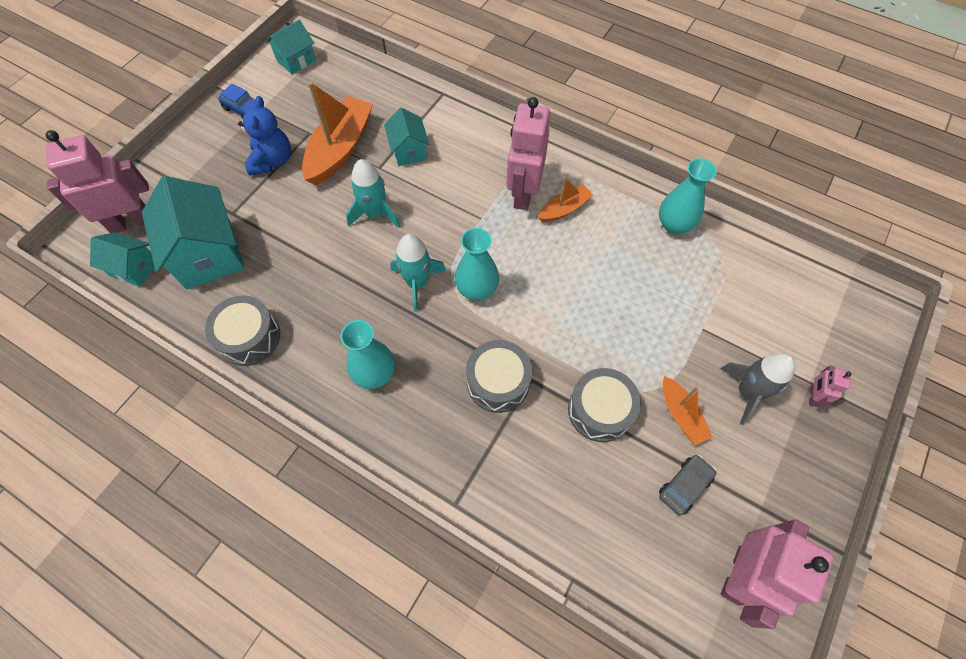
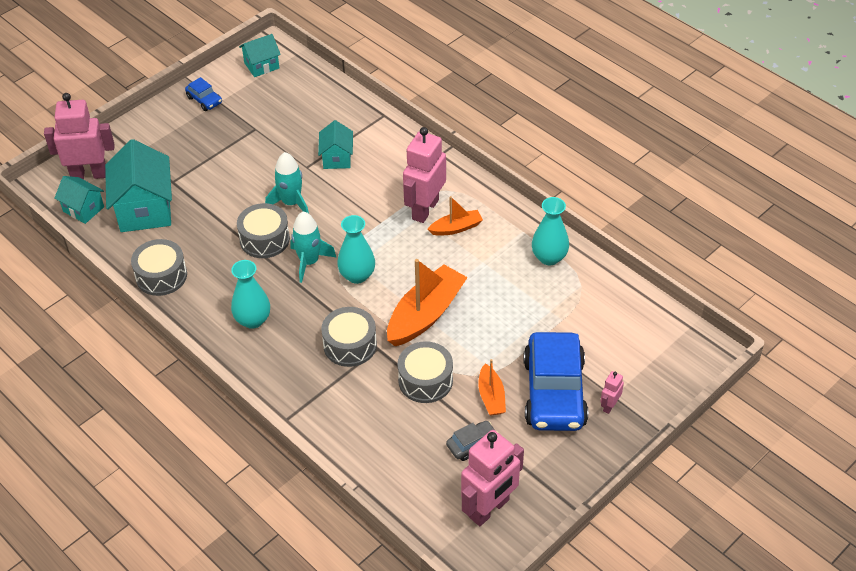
camera: 15 degrees right, 15 degrees down
blue teddy bear [238,96,291,176] -> none
orange boat [302,81,373,185] -> orange boat moved to [387,259,468,346]
grey rocket [720,353,795,425] -> blue car [524,332,588,431]
none -> grey drum [237,203,290,258]

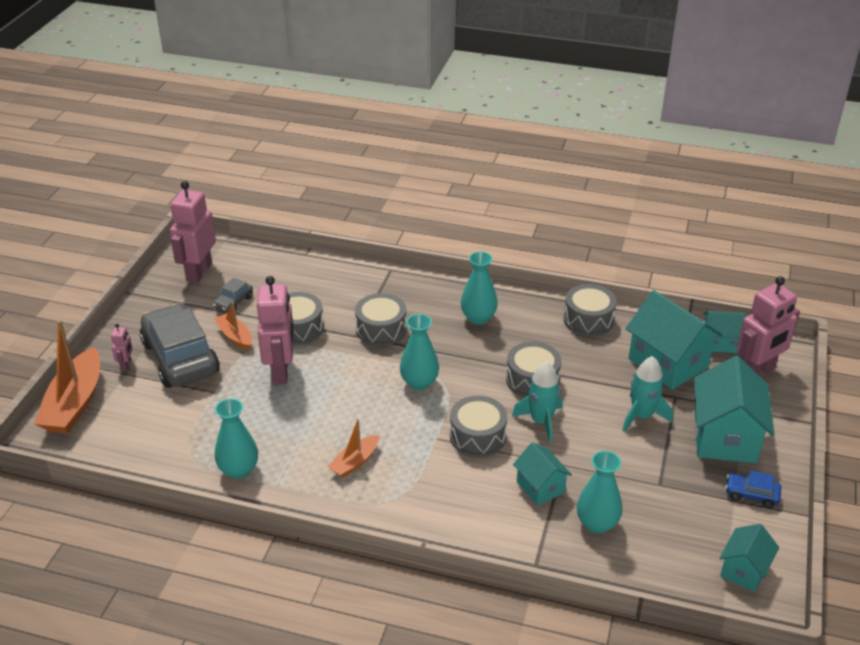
camera: 150 degrees right, 10 degrees down
turquoise rocket [290,211,336,283] -> turquoise rocket moved to [622,356,673,432]
orange boat [387,259,468,346] -> orange boat moved to [34,320,100,434]
pink robot [403,127,446,223] -> pink robot moved to [257,276,294,385]
blue car [524,332,588,431] -> grey car [140,303,220,388]
none -> grey drum [450,396,507,457]
none -> turquoise vase [577,451,623,534]
none -> turquoise house [694,356,775,463]

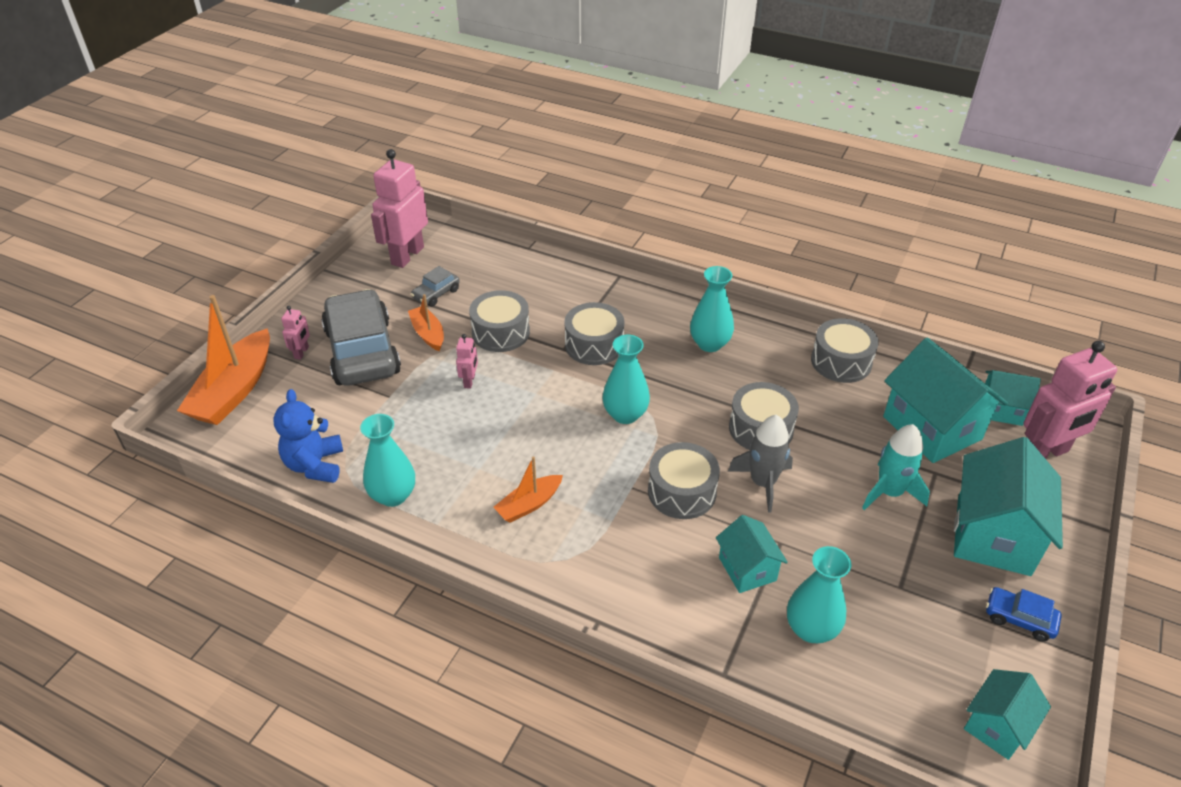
camera: 10 degrees right, 5 degrees up
pink robot [257,276,294,385] -> pink robot [456,334,478,389], size x0.45
turquoise rocket [512,362,563,443] -> grey rocket [728,415,793,512]
none -> blue teddy bear [274,389,343,483]

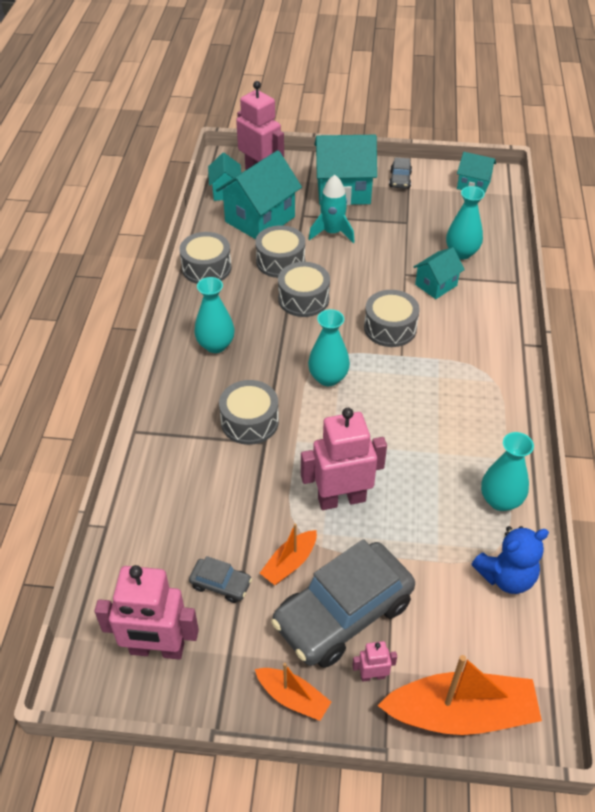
camera: 110 degrees left, 5 degrees up
pink robot [456,334,478,389] -> pink robot [301,408,387,510], size x2.22
grey drum [469,290,530,352] -> grey drum moved to [255,225,305,278]
orange boat [493,456,563,523] -> orange boat moved to [255,663,331,721]
grey rocket [728,415,793,512] -> none
blue car [986,587,1062,642] -> grey car [389,157,412,189]

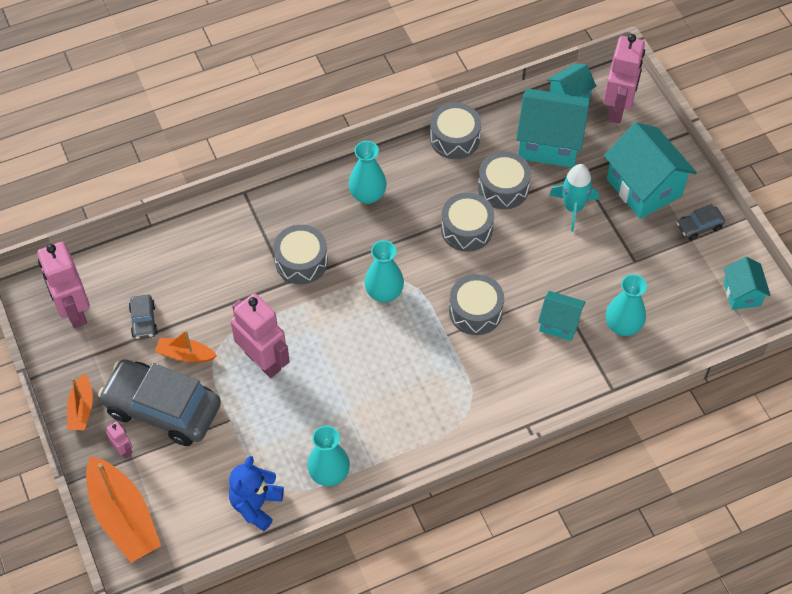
camera: 60 degrees right, 10 degrees up
blue teddy bear [472,526,549,594] -> blue teddy bear turned 75 degrees clockwise [229,456,284,531]

